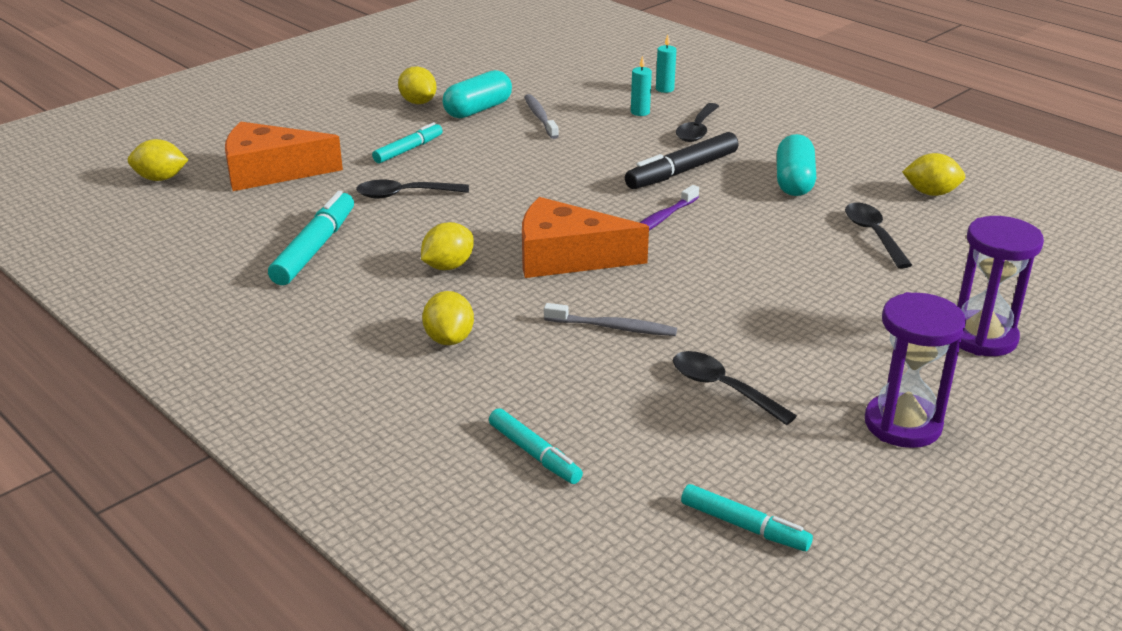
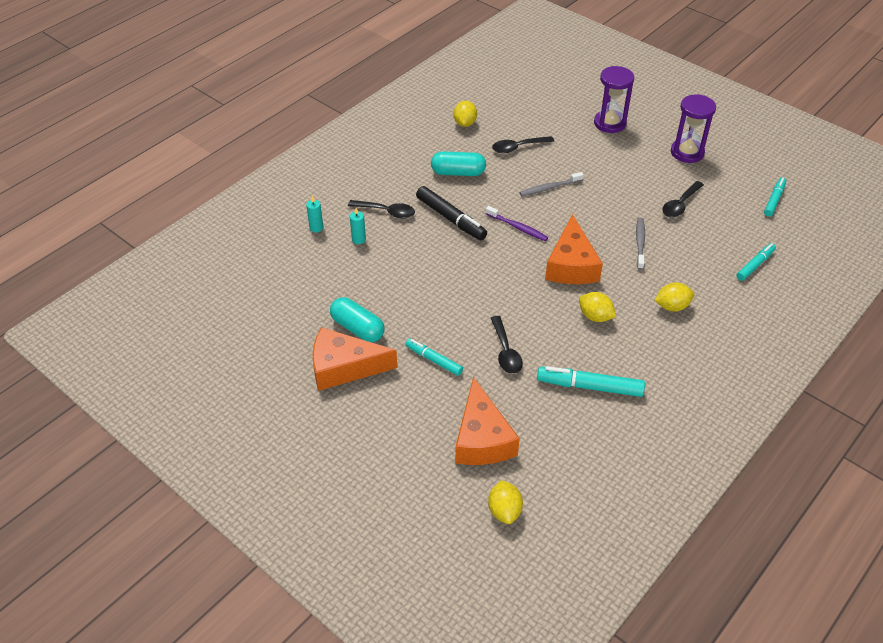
camera: 95 degrees left, 15 degrees up
yellow lemon [398,66,437,104] -> orange cheese [313,327,397,391]
grey toothbrush [524,94,559,139] -> grey toothbrush moved to [520,172,584,196]

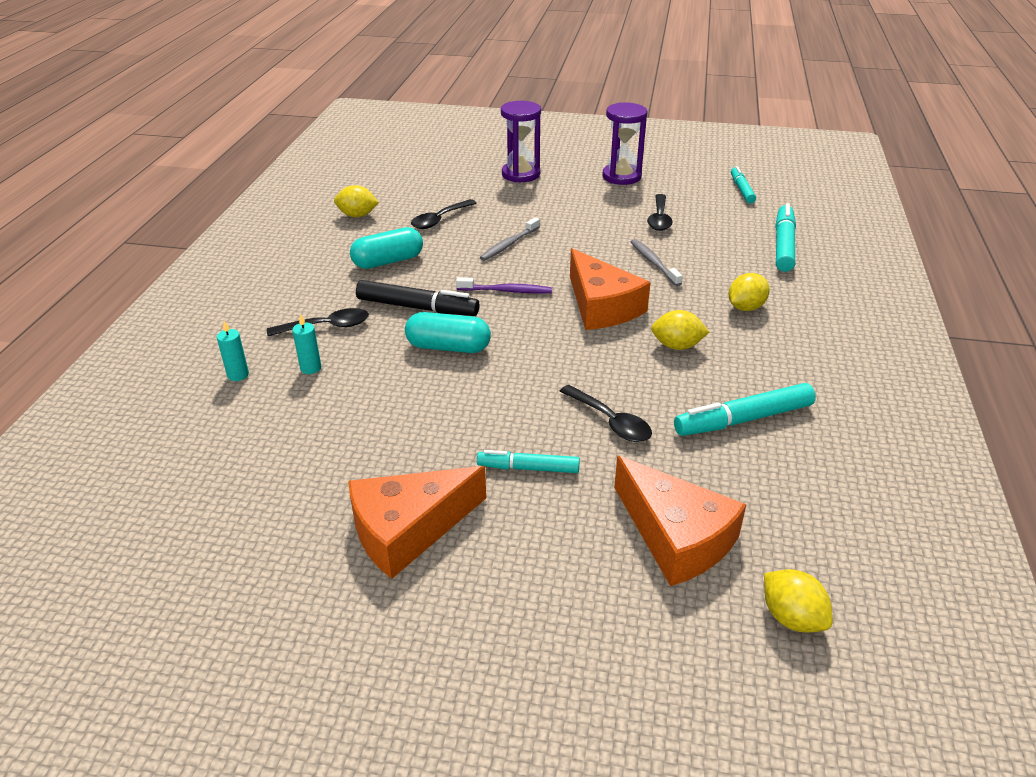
camera: 30 degrees left, 10 degrees down
turquoise capsule [330,297,385,342] -> turquoise capsule moved to [405,312,491,353]
yellow lemon [453,101,477,127] -> yellow lemon turned 60 degrees counterclockwise [334,185,379,217]
turquoise marker [737,243,776,281] -> turquoise marker [775,203,796,272], size x1.57

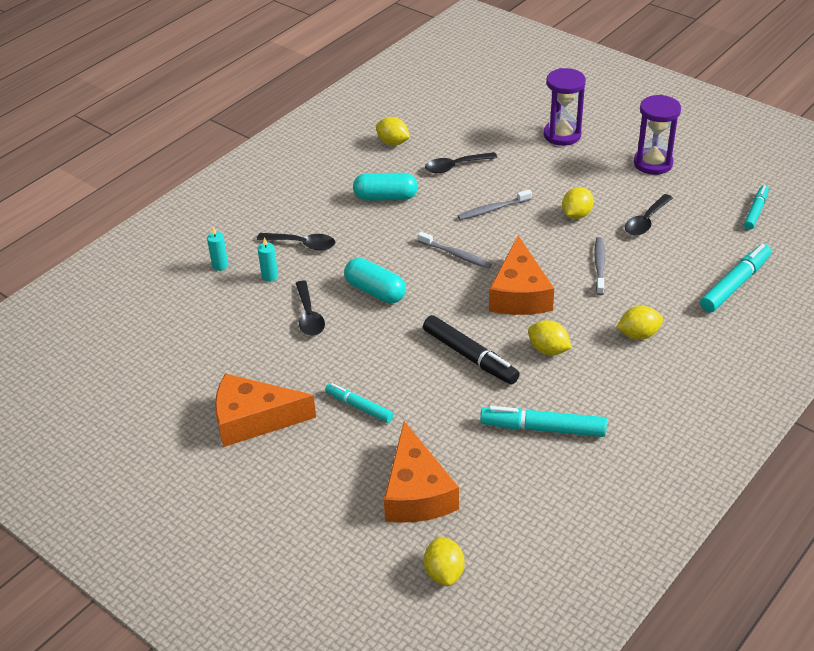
camera: 30 degrees right, 5 degrees up
black marker [356,280,480,316] -> black marker moved to [423,315,520,384]
purple toothbrush [456,277,552,293] -> grey toothbrush [418,232,492,269]
black spoon [560,385,652,442] -> black spoon moved to [295,281,325,336]
none -> yellow lemon [562,187,594,219]

